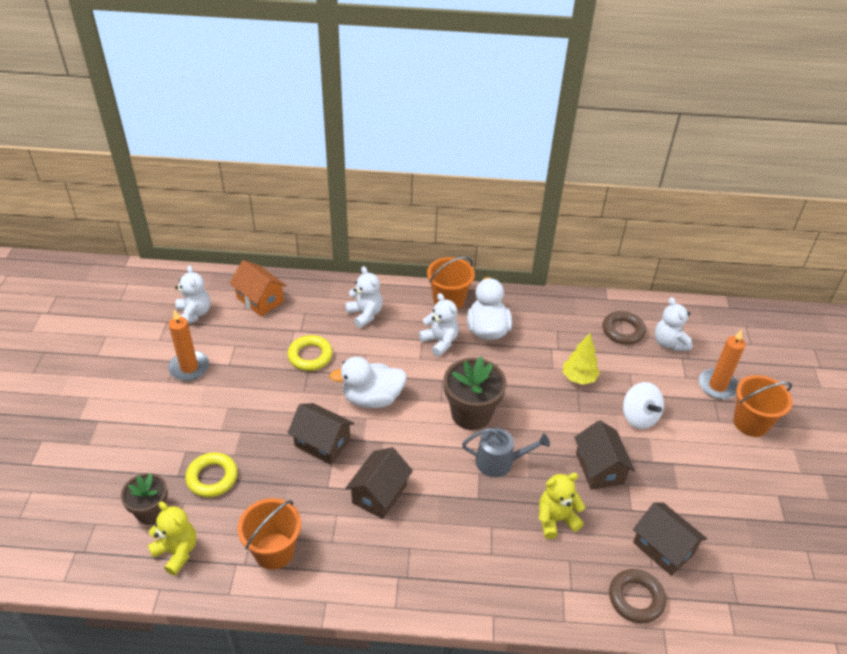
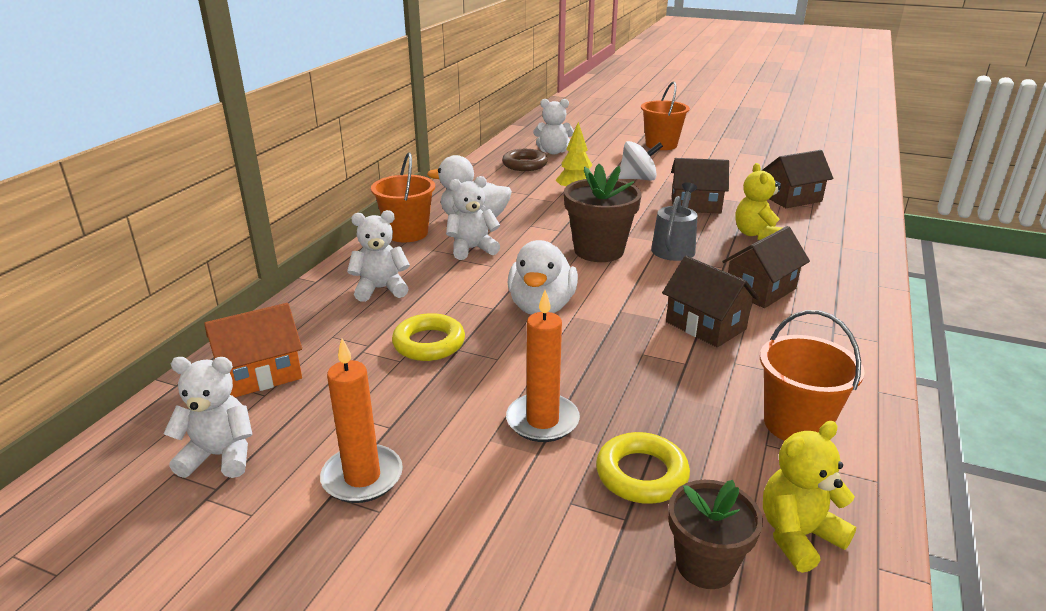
camera: 70 degrees left, 15 degrees down
brown house [288,403,354,465] -> brown house moved to [722,226,810,308]
brown ring [609,569,666,623] -> none
orange candle [699,329,745,400] -> orange candle moved to [506,290,580,442]

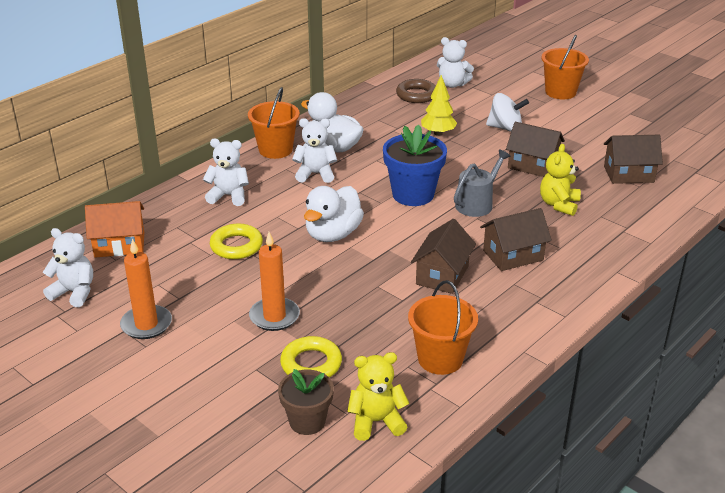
camera: 20 degrees right, 5 degrees up
brown flower pot [564,164,642,262] -> blue flower pot [383,124,447,206]
brown house [662,256,759,347] -> brown house turned 45 degrees clockwise [411,219,476,294]

